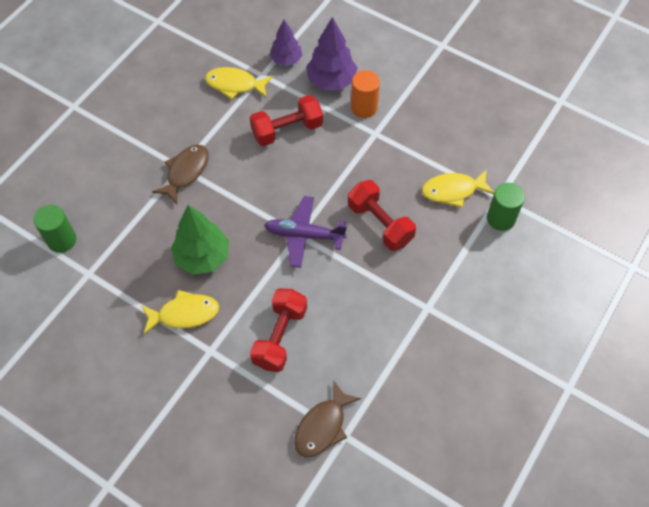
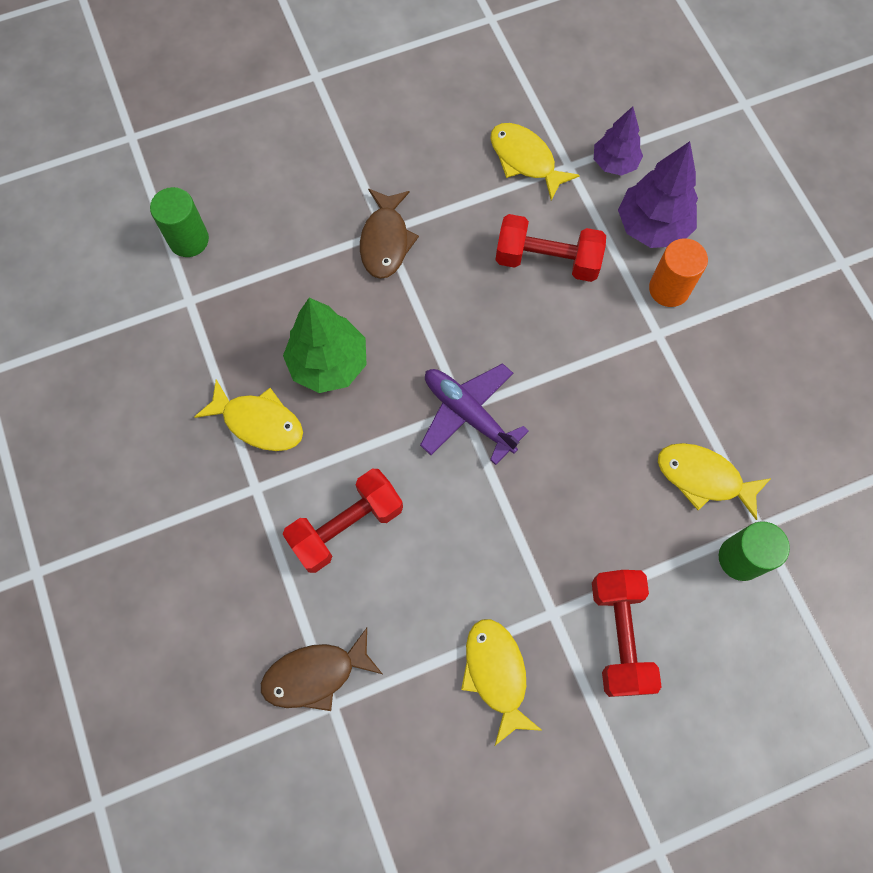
camera: 35 degrees right, 10 degrees up
brown fish [152,145,209,204] -> brown fish turned 120 degrees clockwise [360,189,419,279]
red dumbbell [348,180,416,251] -> red dumbbell moved to [592,570,662,697]
none -> yellow fish [461,619,543,745]

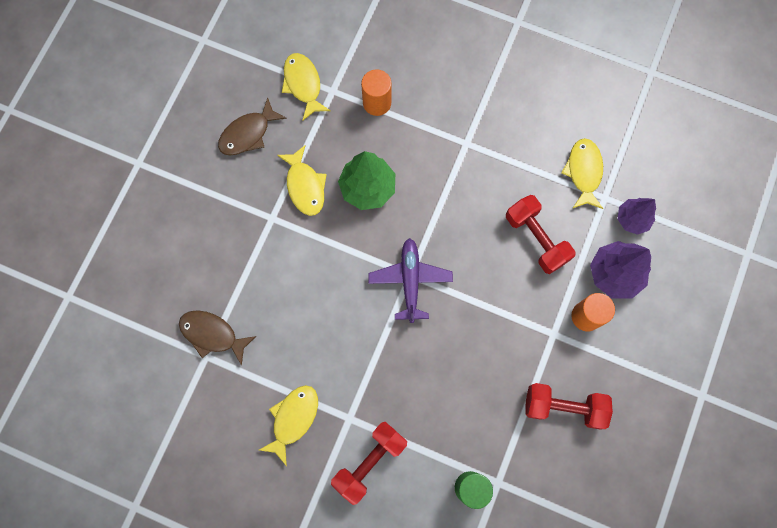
camera: 45 degrees right, 5 degrees up
green cylinder [150,187,209,257] -> none
red dumbbell [282,469,403,573] -> red dumbbell moved to [525,383,613,429]
brown fish [360,189,419,279] -> brown fish moved to [218,97,287,155]
yellow fish [658,443,771,520] -> yellow fish moved to [282,53,331,121]
none -> orange cylinder [361,69,392,116]

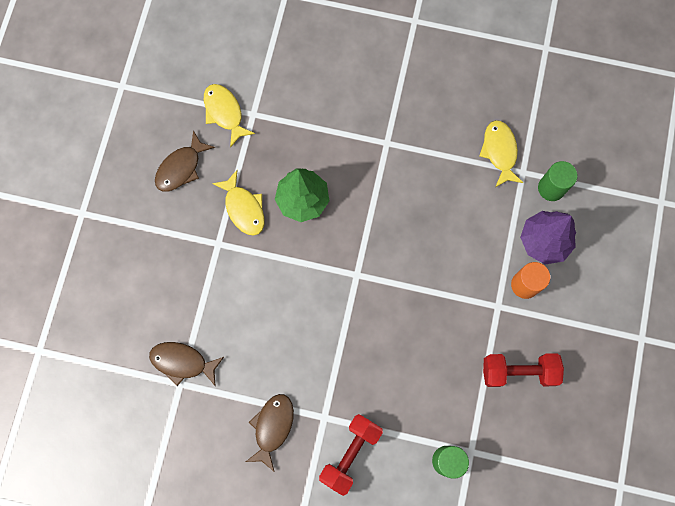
camera: 10 degrees left, 0 degrees up
yellow fish [259,385,318,466] -> brown fish [246,394,294,472]
orange cylinder [361,69,392,116] -> none
purple plane [368,238,453,323] -> none
red dumbbell [506,195,576,274] -> none
purple tree [618,198,656,235] -> green cylinder [538,161,578,201]

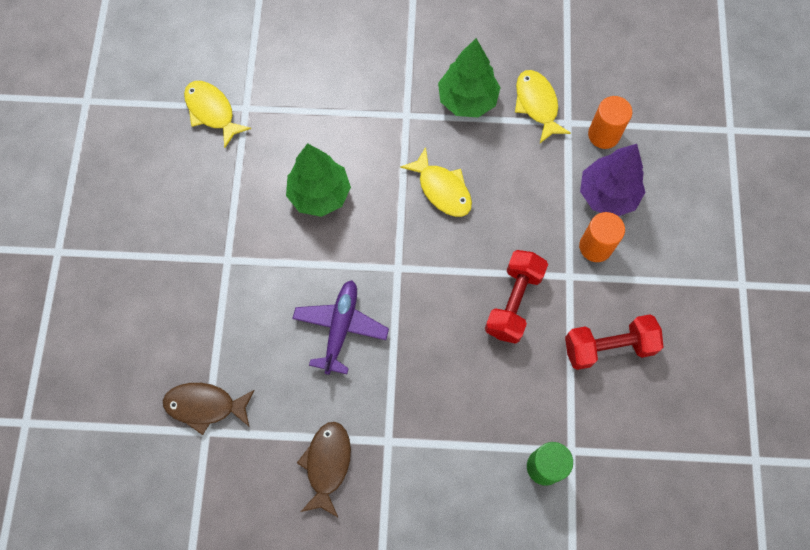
camera: 10 degrees left, 5 degrees down
brown fish [155,130,215,192] -> none
yellow fish [212,170,265,236] -> yellow fish moved to [400,147,472,217]
red dumbbell [319,414,383,496] -> red dumbbell moved to [485,250,548,344]
green cylinder [538,161,578,201] -> orange cylinder [588,96,632,149]
none -> purple plane [292,280,389,375]
none -> green tree [438,38,501,117]

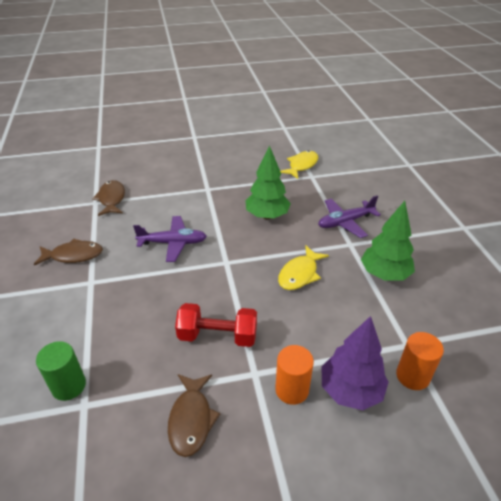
camera: 75 degrees right, 30 degrees down
yellow fish [515,70,571,143] -> none
red dumbbell [565,314,663,370] -> brown fish [168,374,221,457]
none -> purple plane [318,195,381,238]

